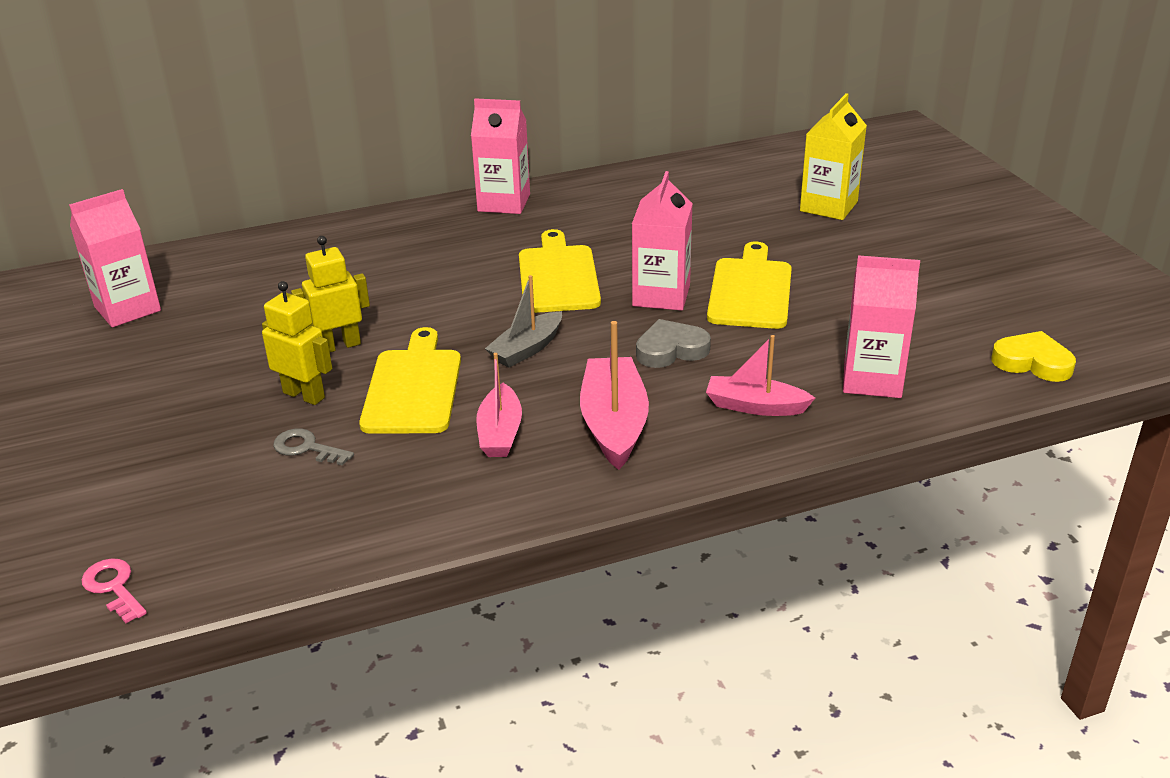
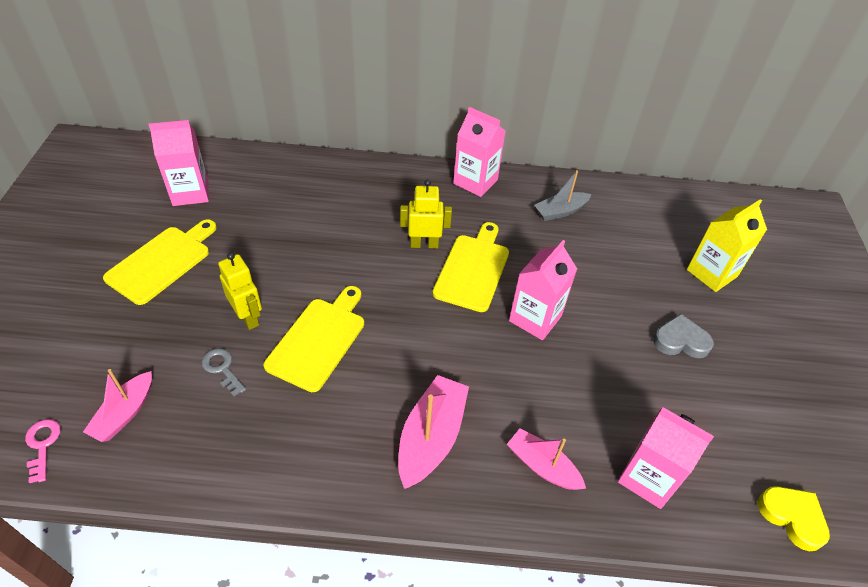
camera: 20 degrees right, 15 degrees up
yellow robot [291,236,370,352] -> yellow robot moved to [400,179,452,248]
pink boat [476,353,522,457] -> pink boat moved to [83,369,152,442]
grey boat [485,275,562,368] -> grey boat moved to [534,170,591,221]
grey heart [636,319,711,368] -> grey heart moved to [653,314,714,358]
yellow cutting board [707,241,792,329] -> yellow cutting board moved to [103,220,217,305]

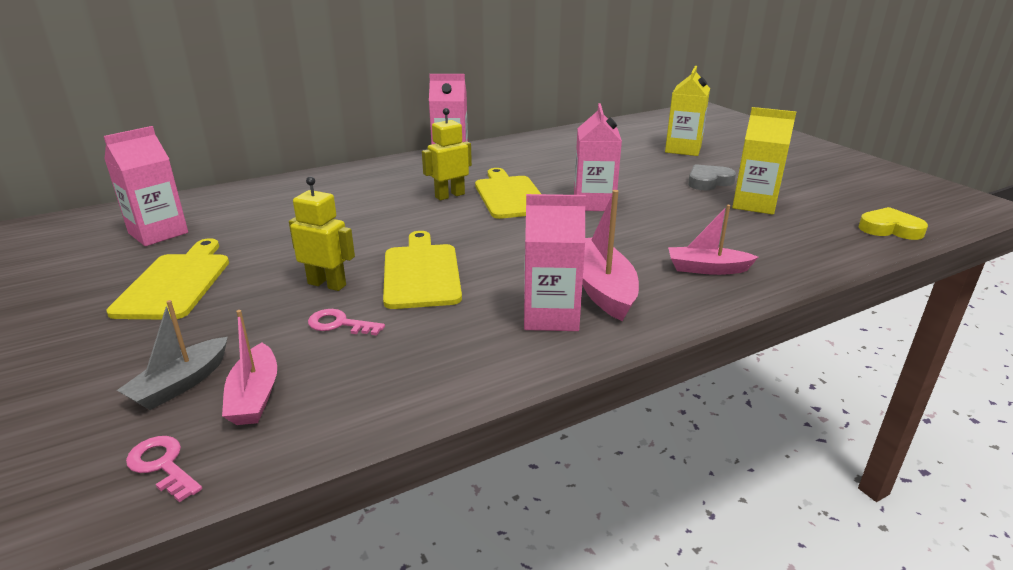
camera: 30 degrees left, 20 degrees down
grey key [201,348,246,396] -> pink key [308,309,385,335]
grey boat [534,170,591,221] -> grey boat moved to [117,300,228,410]
pink carton [618,407,714,509] -> pink carton moved to [524,194,586,331]
none -> yellow carton [732,107,796,214]

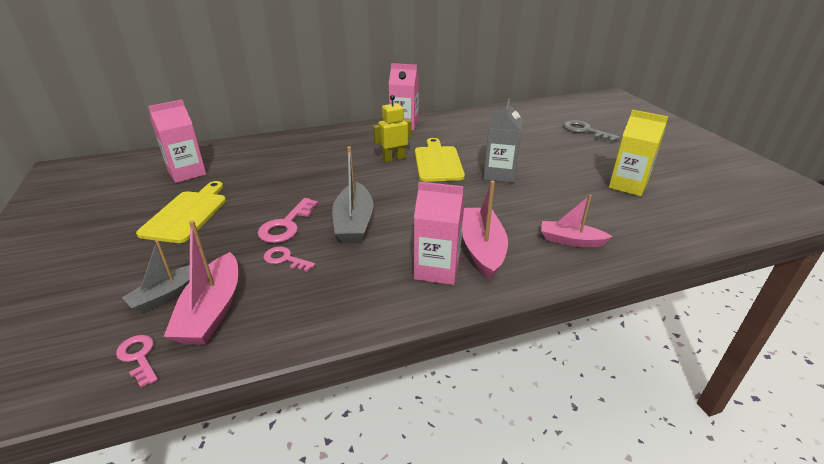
camera: 10 degrees right, 5 degrees up
pink boat [222,310,277,425] -> pink boat [164,221,238,345], size x1.51
yellow robot [289,176,355,291] -> pink key [258,198,318,243]
yellow cutting board [383,231,462,309] -> grey boat [332,146,374,244]
pink carton [574,103,622,211] -> grey carton [483,98,523,183]
yellow carton [665,66,710,156] -> grey key [563,120,620,142]
grey heart [688,164,736,190] -> none
yellow heart [859,207,928,240] -> none

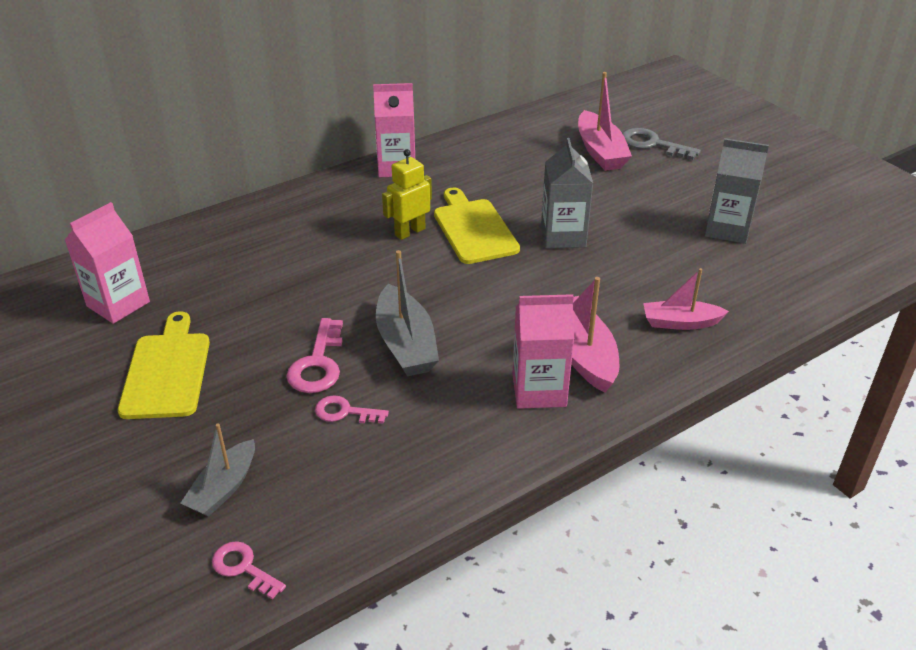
camera: 15 degrees left, 5 degrees up
pink boat [164,221,238,345] -> pink boat moved to [578,72,632,171]
yellow carton [609,110,668,196] -> grey carton [705,138,769,244]

